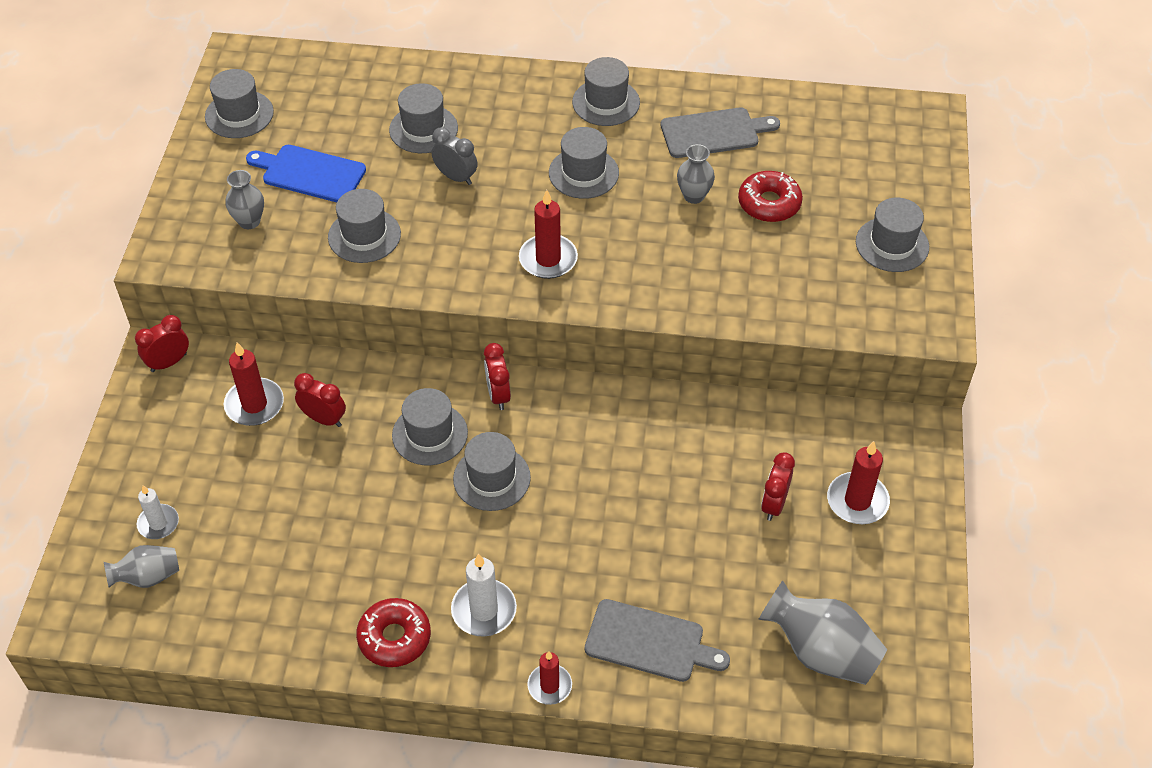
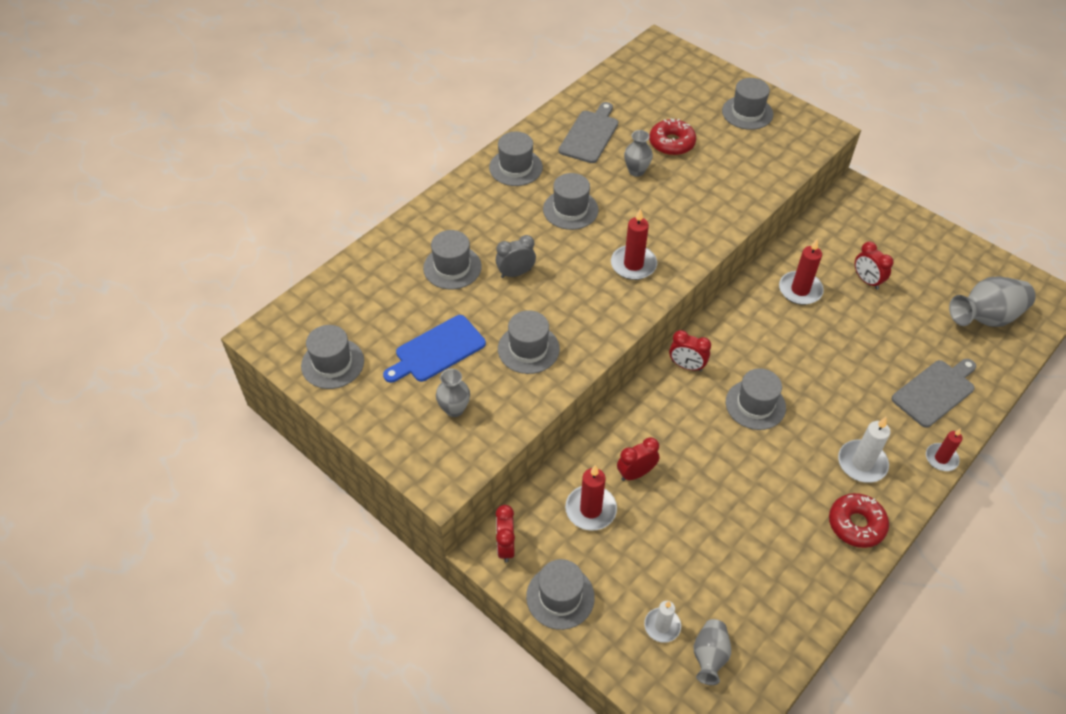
camera: 55 degrees left, 0 degrees up
grey hat [392,388,468,465] -> grey hat moved to [526,559,595,630]
red candle [827,441,890,524] -> red candle moved to [779,239,824,305]

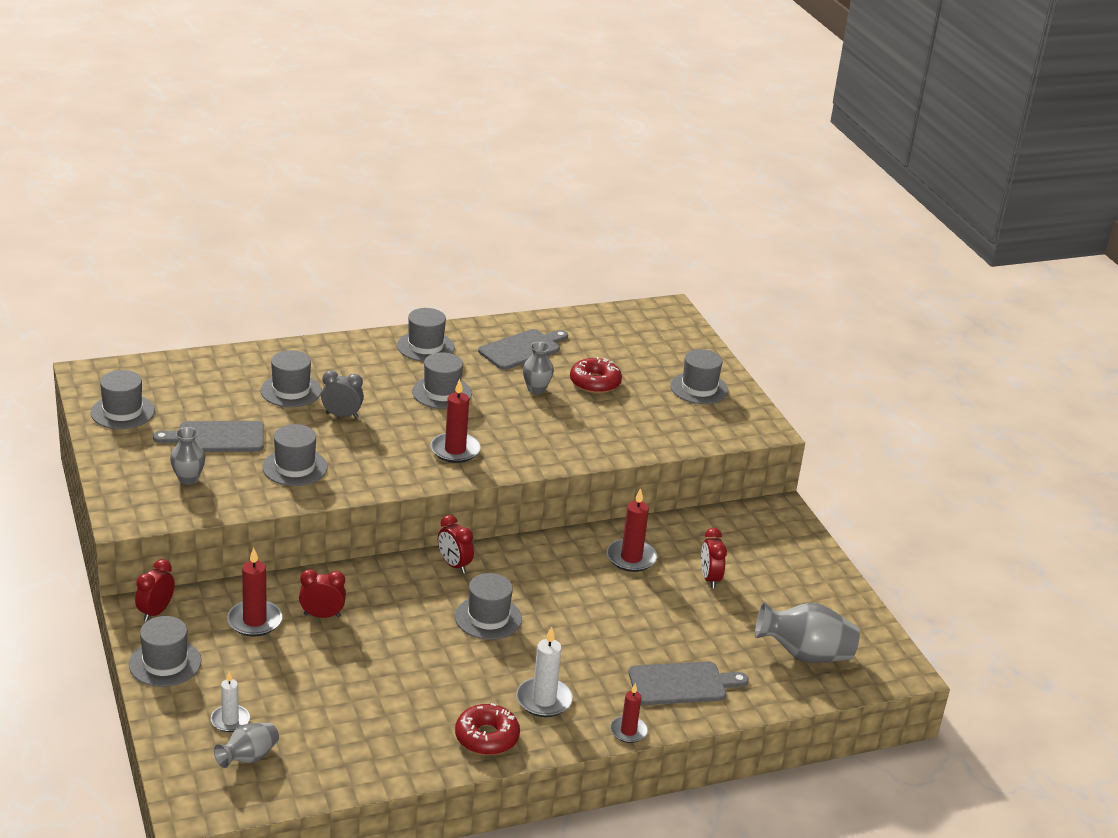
camera: 25 degrees right, 20 degrees down
blue cutting board [383,315,486,383] -> grey cutting board [153,421,264,452]

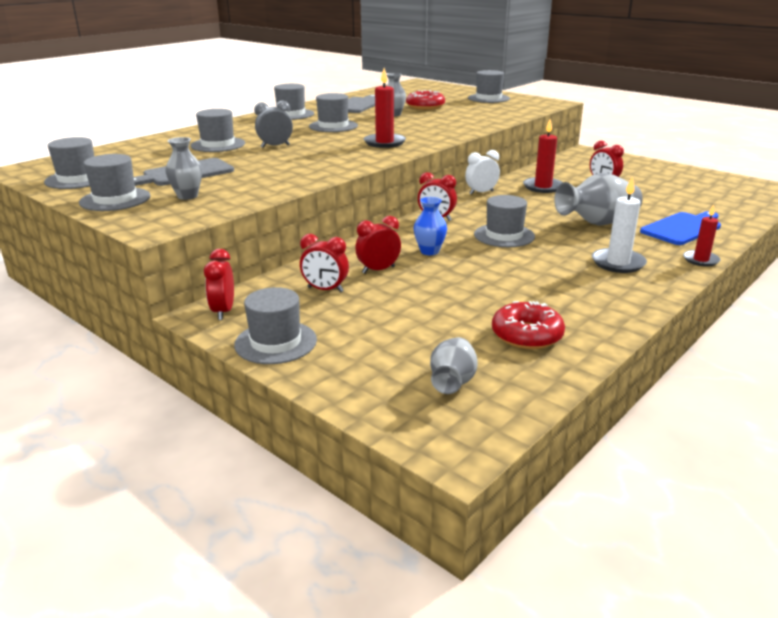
camera: 25 degrees left, 5 degrees down
white candle [211,671,250,732] -> none
red candle [227,548,282,637] -> red clock [300,234,349,292]
grey hat [262,424,328,486] -> grey hat moved to [79,154,151,211]
red donut [455,703,520,755] -> red donut moved to [492,301,565,349]
grey cutting board [628,661,749,705] -> blue cutting board [640,211,721,245]
grey vase [755,602,860,663] -> grey vase moved to [554,173,643,226]
none -> blue vase [414,197,447,255]
none -> white clock [465,150,500,195]

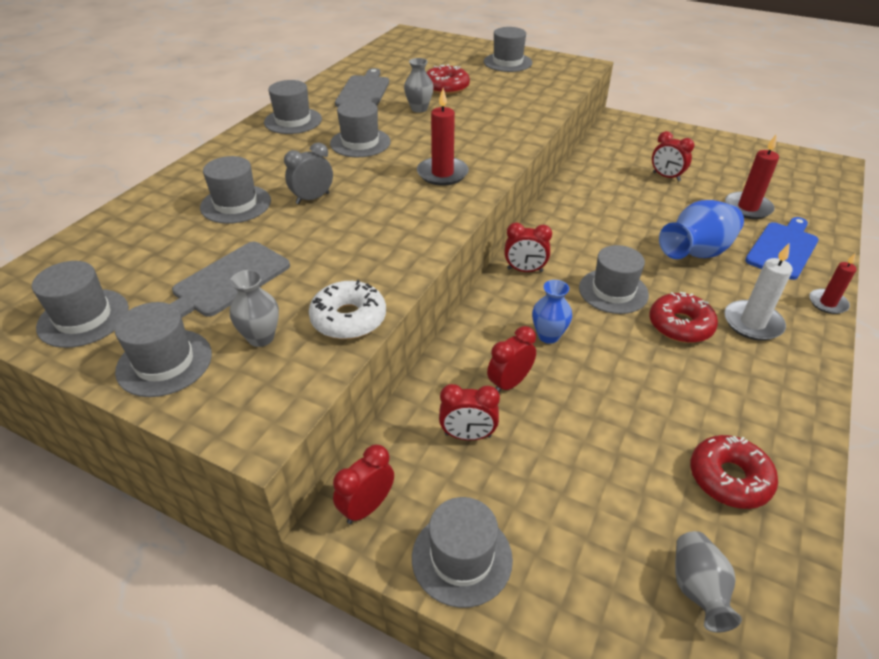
camera: 15 degrees left, 15 degrees up
red clock [204,249,234,320] -> red clock turned 60 degrees clockwise [333,445,394,524]
white clock [465,150,500,195] -> none
red candle [523,119,563,193] -> red candle moved to [725,135,779,219]
grey vase [554,173,643,226] -> blue vase [659,200,744,259]
none -> white donut [309,280,386,339]
none -> red donut [650,292,718,343]

